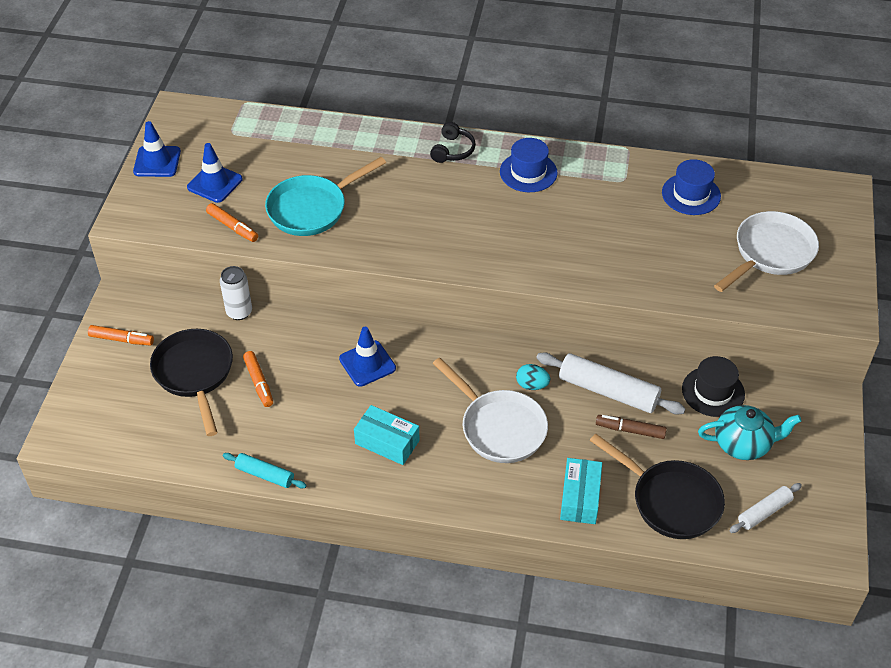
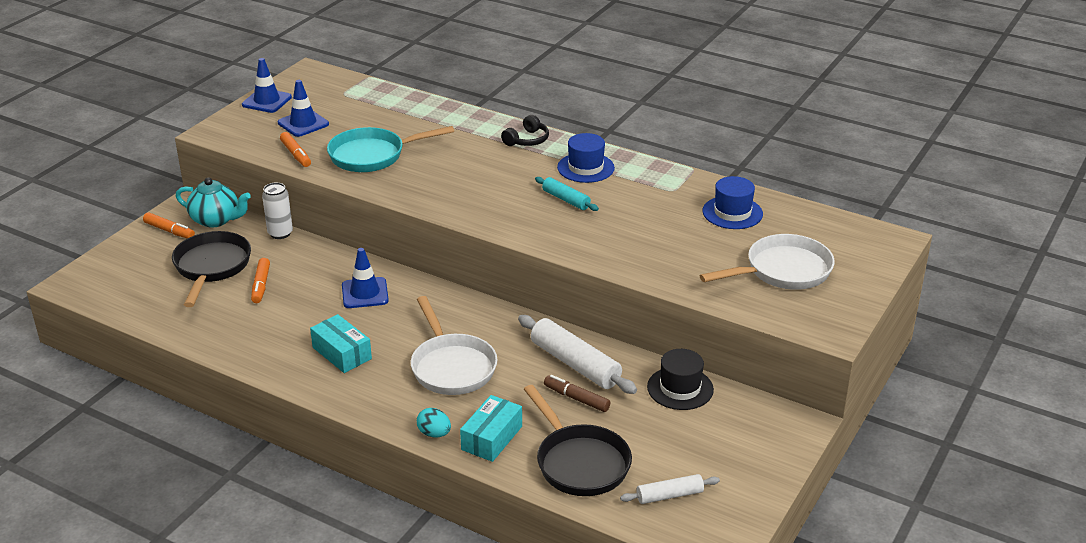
camera: 20 degrees right, 15 degrees down
turquoise rolling pin [223,453,307,489] -> turquoise rolling pin moved to [535,177,599,211]
turquoise egg [516,364,550,390] -> turquoise egg moved to [417,408,451,438]
turquoise teapot [698,405,802,460] -> turquoise teapot moved to [176,177,251,228]

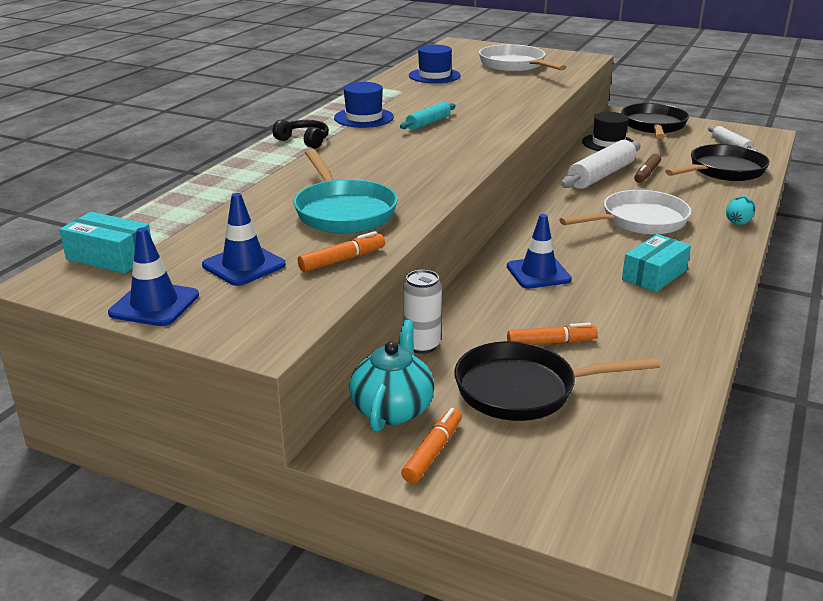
camera: 95 degrees left, 5 degrees down
turquoise box [460,395,522,462] -> turquoise box moved to [59,212,151,273]
none -> black pan [621,103,689,139]

